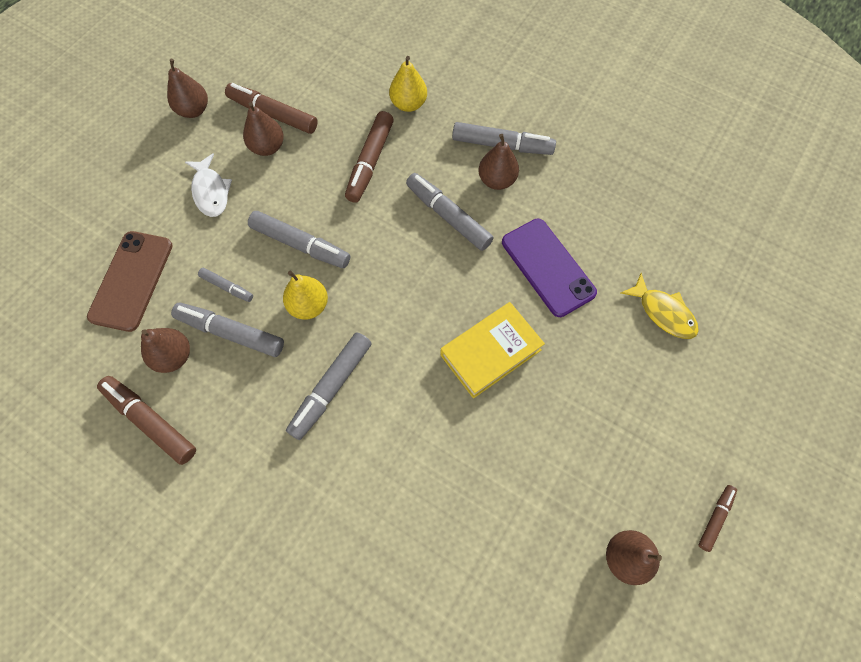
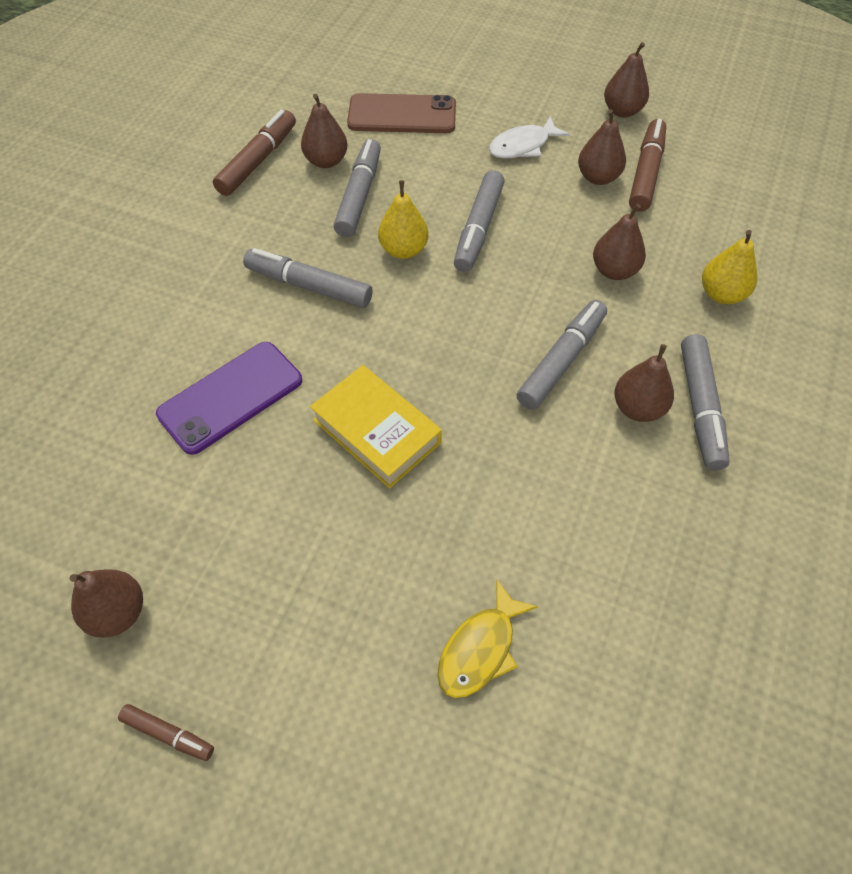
camera: 80 degrees right, 10 degrees down
grey marker [198,268,253,302] -> none
brown marker [345,111,394,203] -> brown pear [593,204,646,280]
purple phone [502,219,597,317] -> purple phone moved to [156,342,302,455]

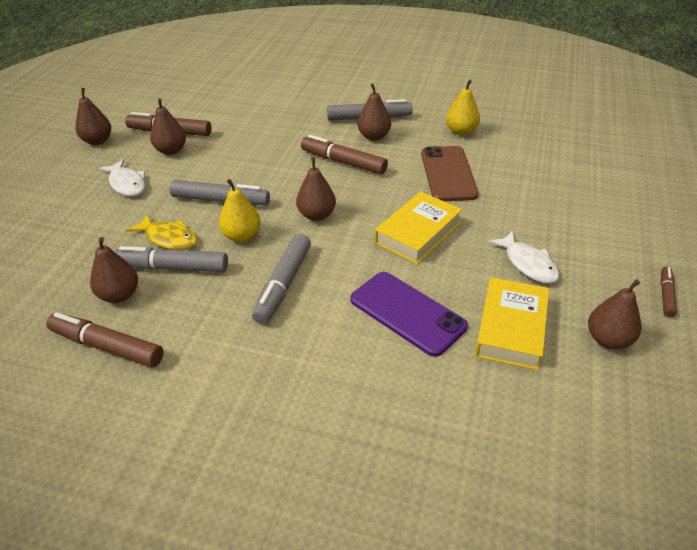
camera: 95 degrees left, 15 degrees down
brown phone [347,93,456,133] -> brown phone moved to [421,146,478,201]
yellow fish [437,579,538,698] -> yellow fish moved to [126,214,197,250]
grey marker [517,300,607,410] -> brown marker [301,135,388,175]
brown pear [593,204,646,280] -> brown pear moved to [296,157,336,221]
yellow pear [702,230,757,304] -> yellow pear moved to [446,80,480,136]
none -> yellow book [475,277,549,370]
none -> white fish [488,231,559,284]

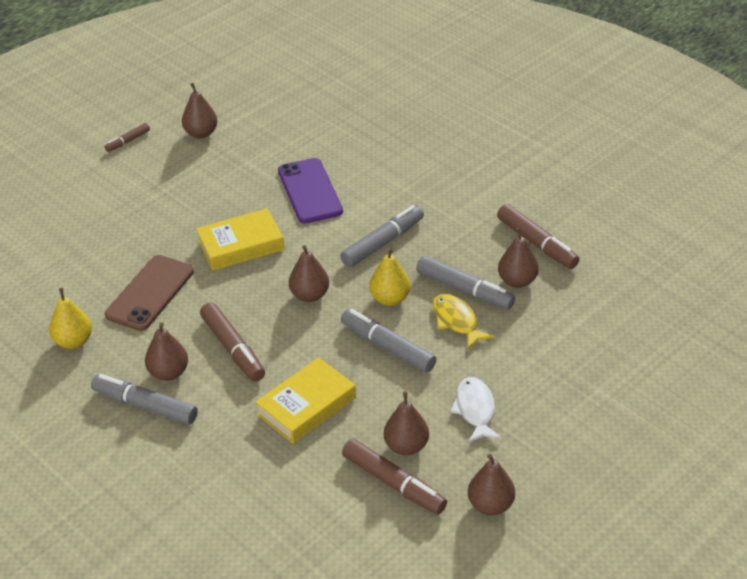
camera: 150 degrees left, 0 degrees up
yellow book [475,277,549,370] -> yellow book moved to [255,357,356,444]
white fish [488,231,559,284] -> none

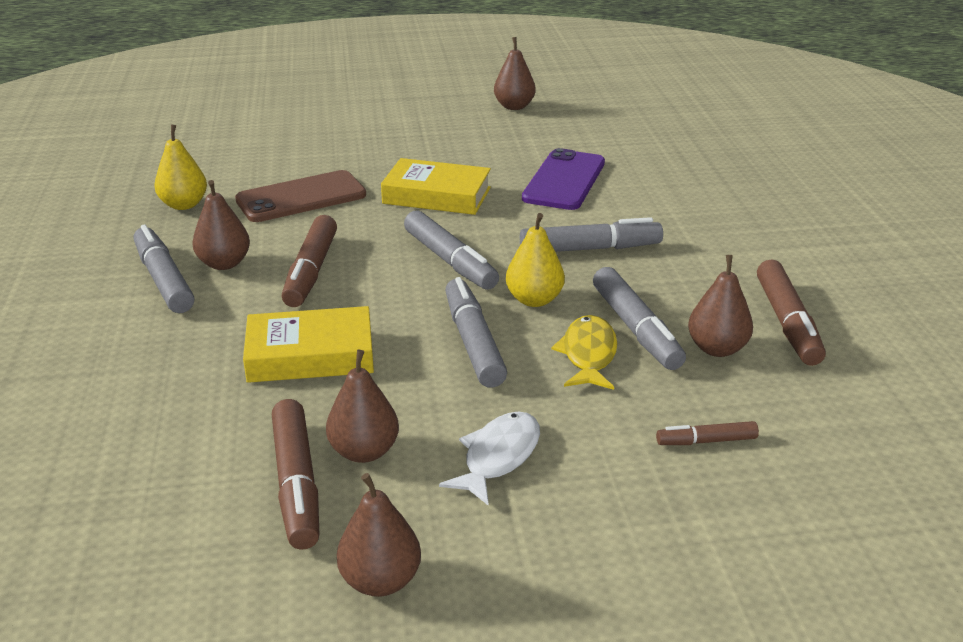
camera: 35 degrees right, 10 degrees down
brown marker [105,123,150,152] -> brown marker moved to [656,421,759,445]
brown pear [289,245,329,302] -> grey marker [404,211,499,290]

